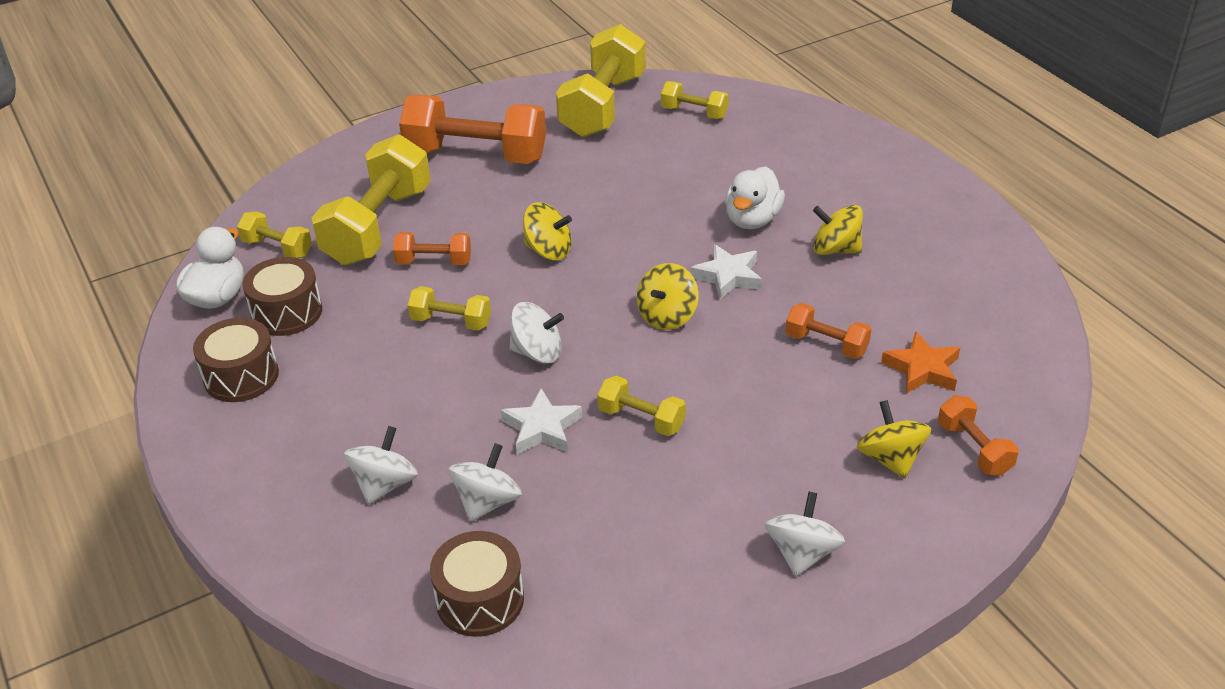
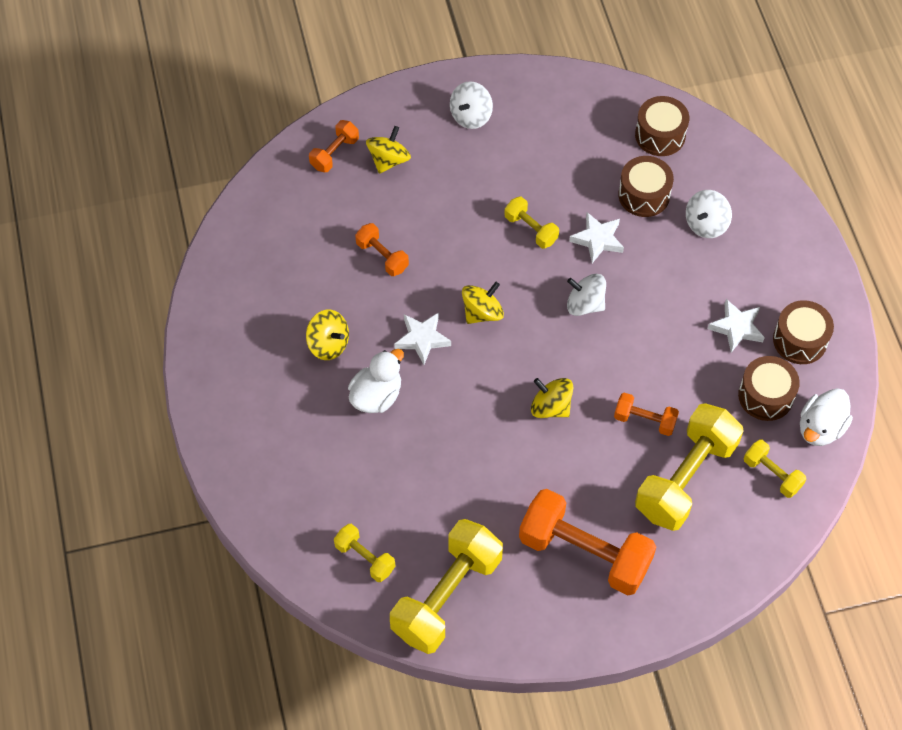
camera: 165 degrees left, 20 degrees up
yellow dumbbell [408,286,491,330] -> none
white spinning top [449,443,522,522] -> brown drum [618,156,674,217]
yellow spinning top [857,400,931,478] -> yellow spinning top turned 150 degrees counterclockwise [366,126,411,174]
orange star [881,331,960,394] -> none
orange dumbbell [938,395,1019,476] -> orange dumbbell turned 45 degrees clockwise [309,120,359,172]
none -> white star [708,299,765,353]

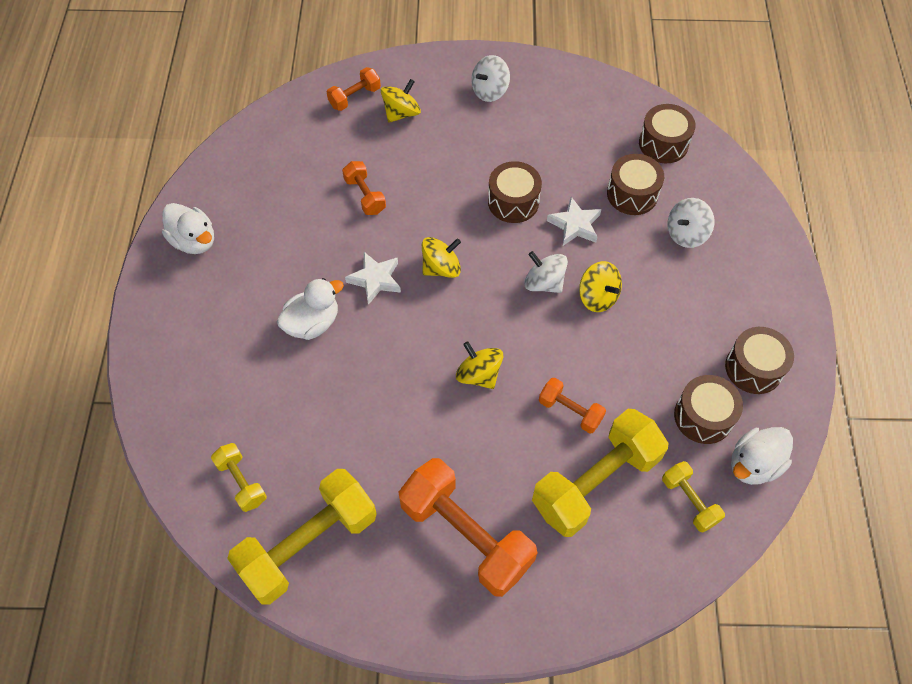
camera: 15 degrees right, 0 degrees up
yellow spinning top [306,310,349,360] -> yellow spinning top moved to [579,261,622,312]
yellow dumbbell [504,197,559,249] -> brown drum [488,161,542,223]
white star [708,299,765,353] -> none
none -> white duck [162,203,214,254]

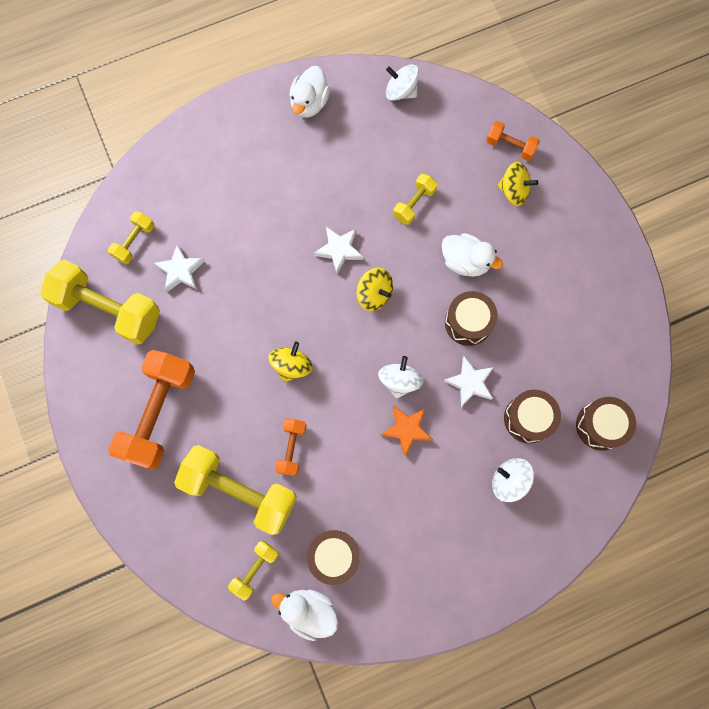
camera: 65 degrees right, 15 degrees up
white duck [277,278,344,340] -> white duck moved to [442,233,503,277]
orange dumbbell [342,161,386,215] -> yellow dumbbell [393,174,437,225]
white spinning top [471,55,510,102] -> white spinning top moved to [386,64,419,101]
yellow spinning top [579,261,622,312] -> orange star [381,405,433,456]
brown drum [725,327,794,394] -> none
none -> white star [154,244,205,292]

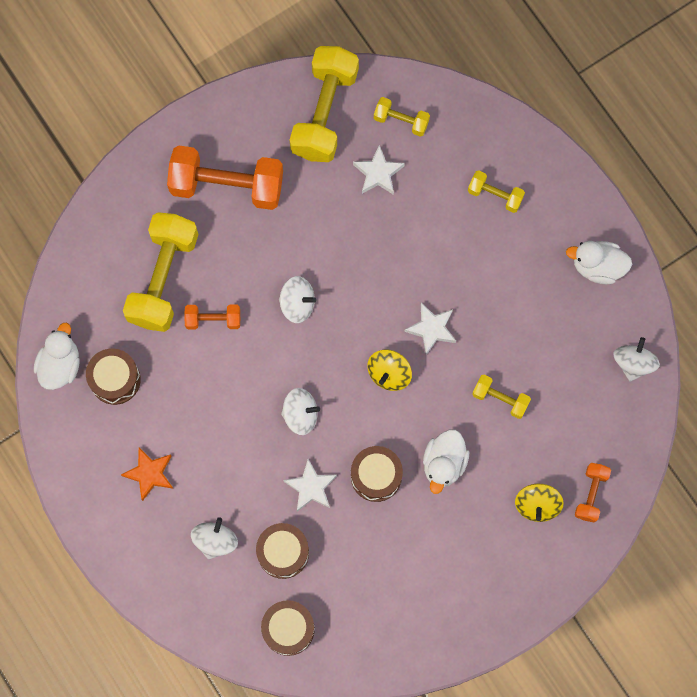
camera: 80 degrees right, 0 degrees up
yellow dumbbell [228,541,279,601] -> yellow dumbbell moved to [468,170,525,213]
yellow spinning top [268,342,313,382] -> white spinning top [279,276,316,323]
orange star [381,405,433,456] -> orange star moved to [121,448,173,501]

